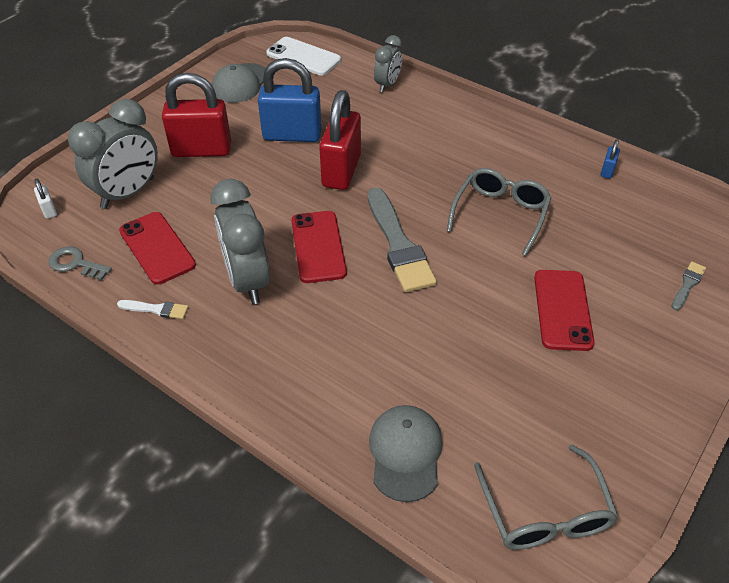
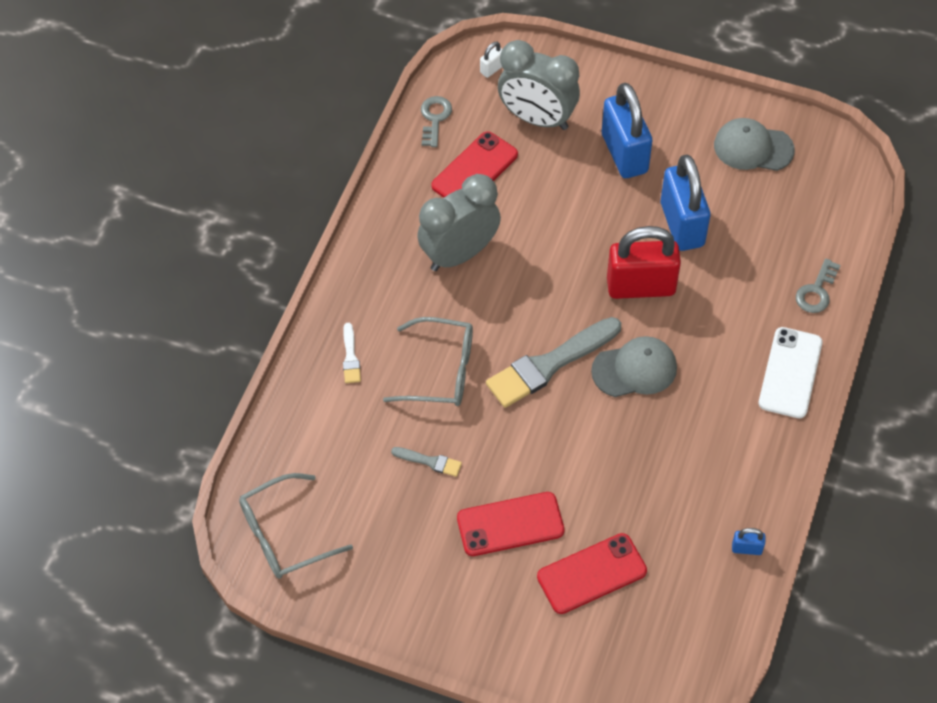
camera: 75 degrees right, 10 degrees up
white brush [117,300,188,319] -> white brush moved to [343,323,361,383]
red padlock [162,73,231,157] -> blue padlock [602,83,653,178]
white phone [266,37,341,76] -> white phone moved to [759,327,822,418]
red phone [291,211,347,283] -> red phone moved to [537,533,647,614]
grey cap [369,405,443,502] -> grey cap moved to [591,336,677,397]
grey clock [374,35,402,92] -> grey key [796,258,840,313]
grey glasses [447,168,551,256] -> grey glasses moved to [383,317,473,406]
grey brush [672,261,706,311] -> grey brush moved to [391,447,462,477]

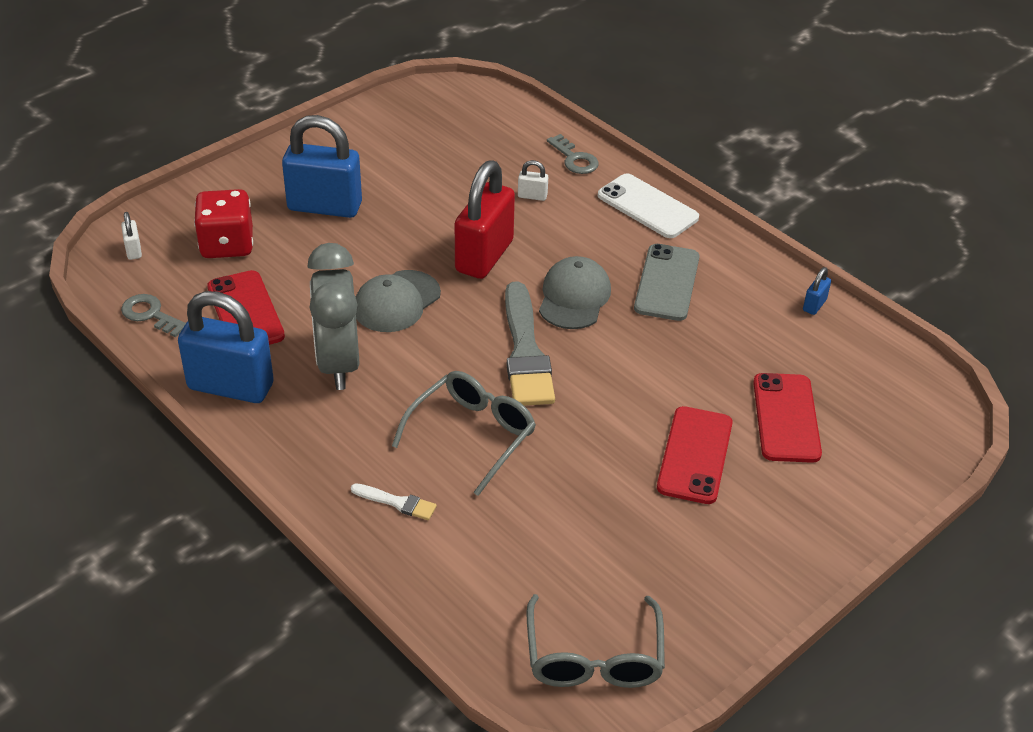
camera: 65 degrees left, 15 degrees down
grey brush [391,447,462,477] -> none
grey clock [498,40,580,130] -> red dice [194,189,253,258]
blue padlock [661,154,711,251] -> blue padlock moved to [178,291,274,403]
grey cap [714,118,795,171] -> grey cap moved to [356,270,441,332]
none -> white padlock [518,160,548,201]
none -> grey phone [634,244,700,321]

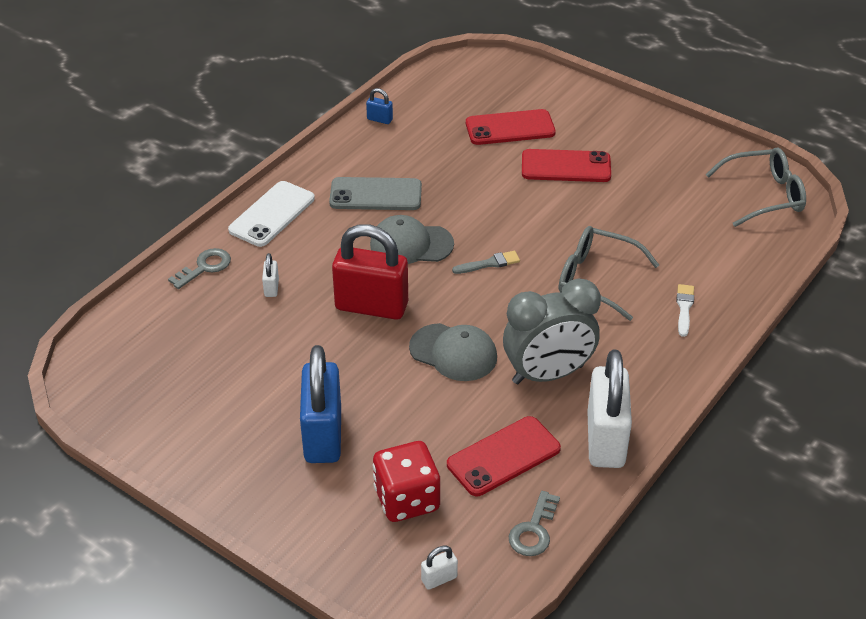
camera: 100 degrees left, 0 degrees up
blue padlock [178,291,274,403] -> white padlock [587,350,632,468]
grey brush [505,281,555,406] -> grey brush [452,251,520,274], size x0.46

